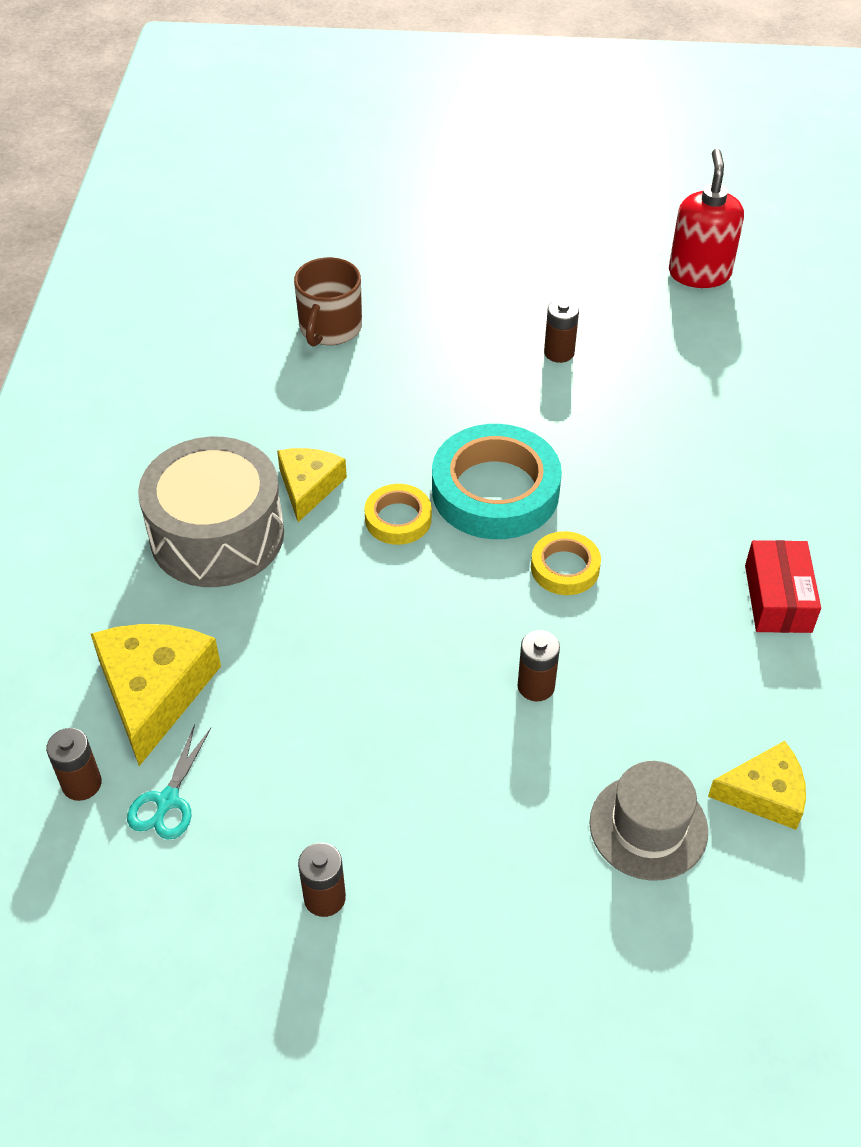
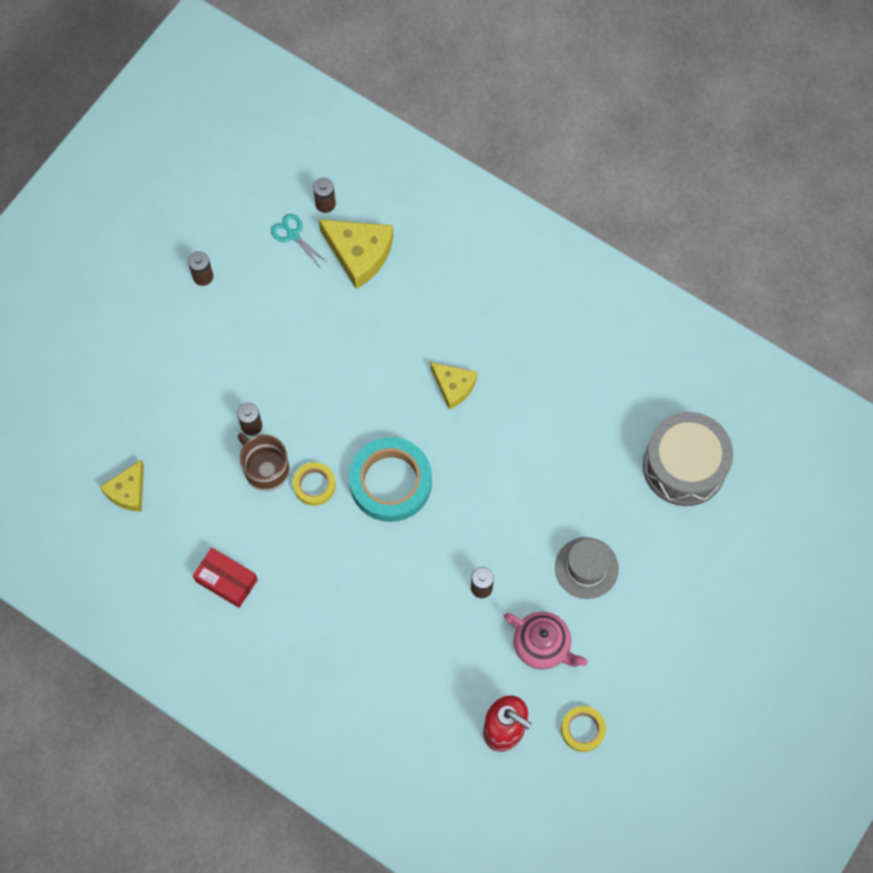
camera: 120 degrees right, 20 degrees up
grey drum [138,437,284,587] -> grey drum moved to [643,412,733,506]
brown mug [294,257,362,347] -> brown mug moved to [238,433,290,491]
yellow tape [364,484,432,545] -> yellow tape moved to [561,706,606,752]
grey hat [589,761,708,881] -> grey hat moved to [555,537,619,599]
none -> pink teapot [504,612,588,669]

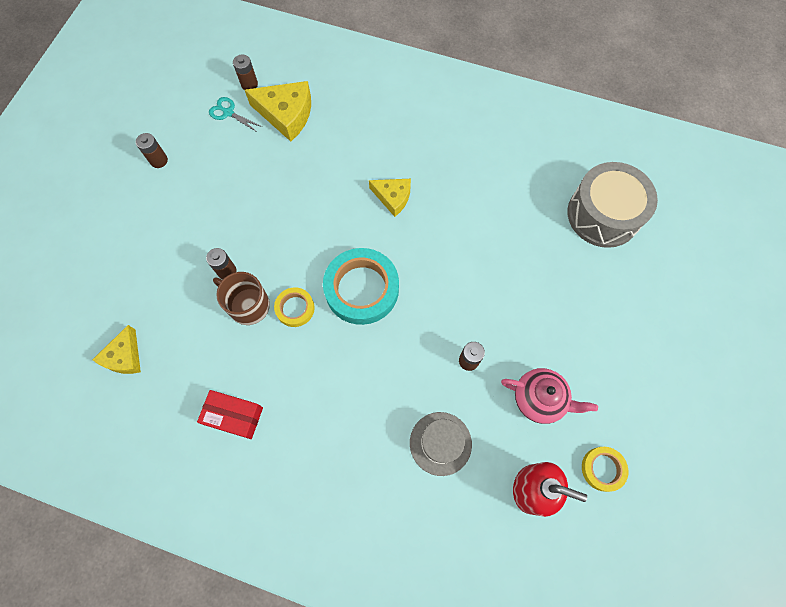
camera: 15 degrees left, 0 degrees up
grey hat [555,537,619,599] -> grey hat moved to [410,412,472,476]

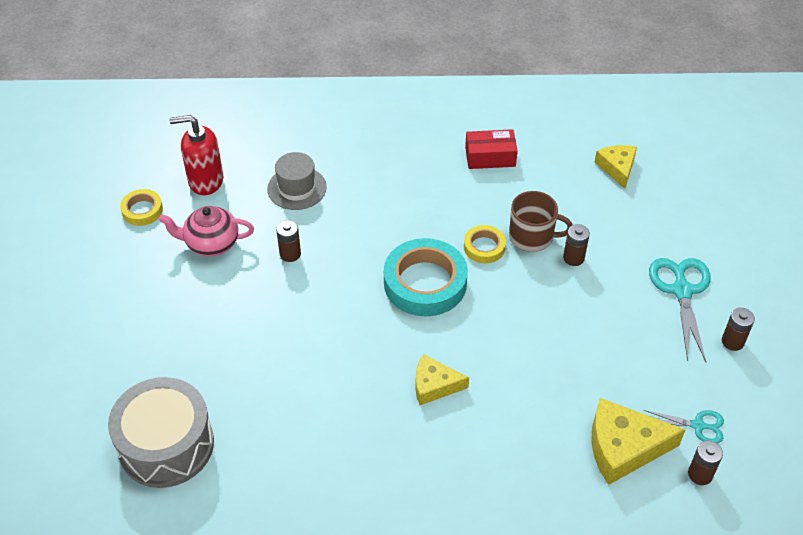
camera: 160 degrees right, 20 degrees down
none -> turquoise scissors [649,258,711,362]

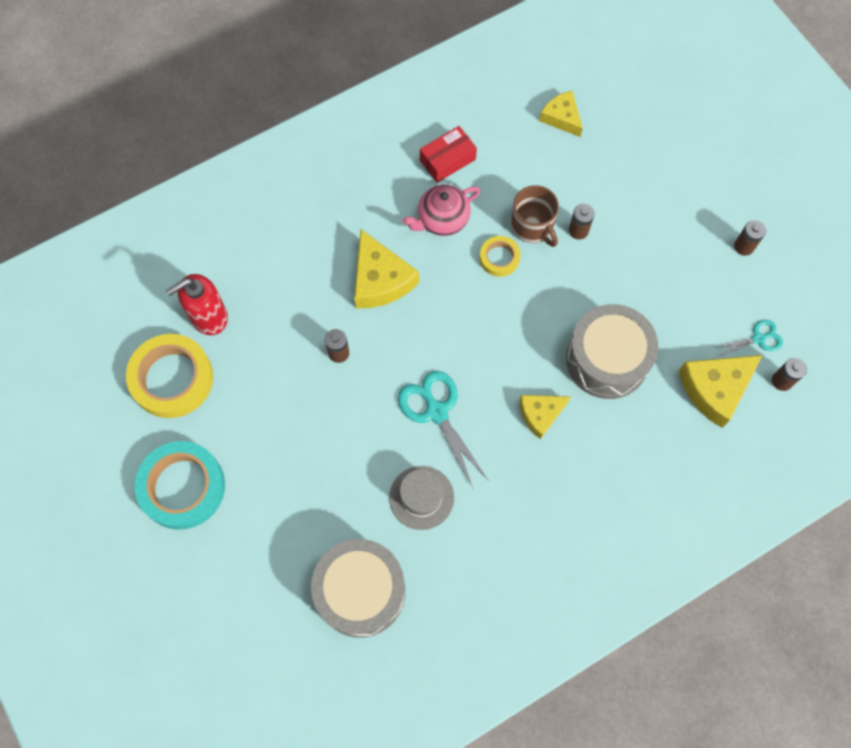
camera: 30 degrees left, 20 degrees up
yellow tape [120,189,163,226] -> yellow tape [126,334,213,418], size x1.95
pink teapot [158,206,254,257] -> pink teapot moved to [403,185,480,236]
grey hat [267,152,327,210] -> grey hat moved to [389,466,454,530]
turquoise tape [384,238,468,316] -> turquoise tape moved to [135,441,225,530]
brown mug [509,191,573,252] -> brown mug turned 75 degrees clockwise [511,185,559,247]
turquoise scissors [649,258,711,362] -> turquoise scissors moved to [398,371,489,488]
none -> yellow cheese [354,229,419,308]
none -> grey drum [566,304,659,399]

